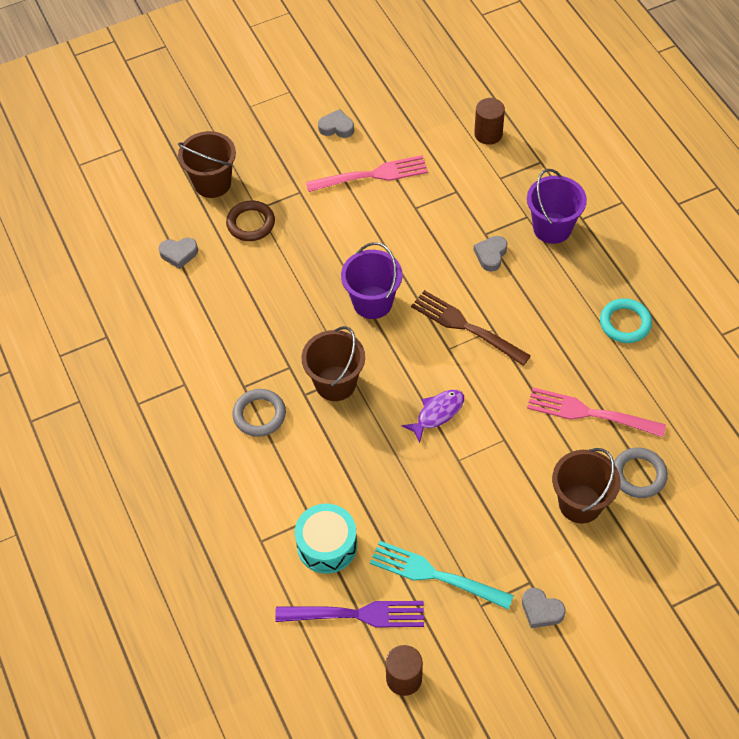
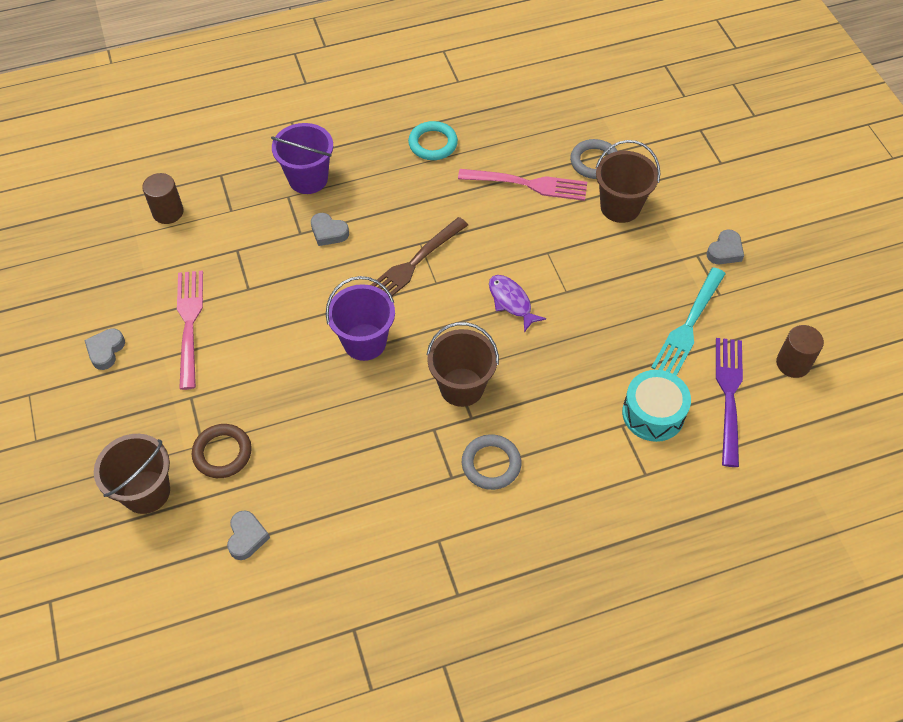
camera: 85 degrees left, 0 degrees up
pink fork [527,387,666,437] -> pink fork turned 105 degrees counterclockwise [458,169,587,201]

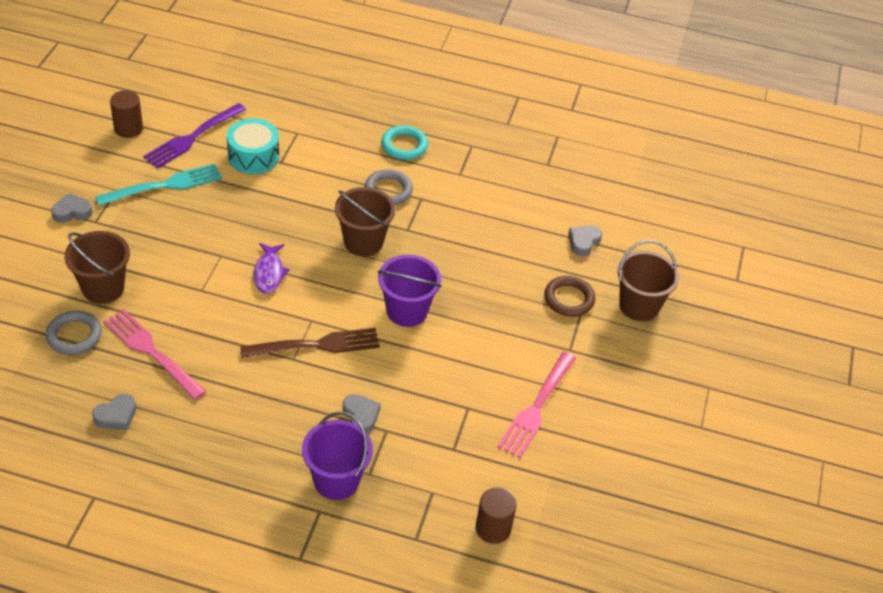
camera: 150 degrees left, 10 degrees down
grey heart [84,328,125,370] -> grey heart moved to [92,394,136,430]
turquoise ring [408,121,458,160] -> turquoise ring moved to [381,125,428,160]

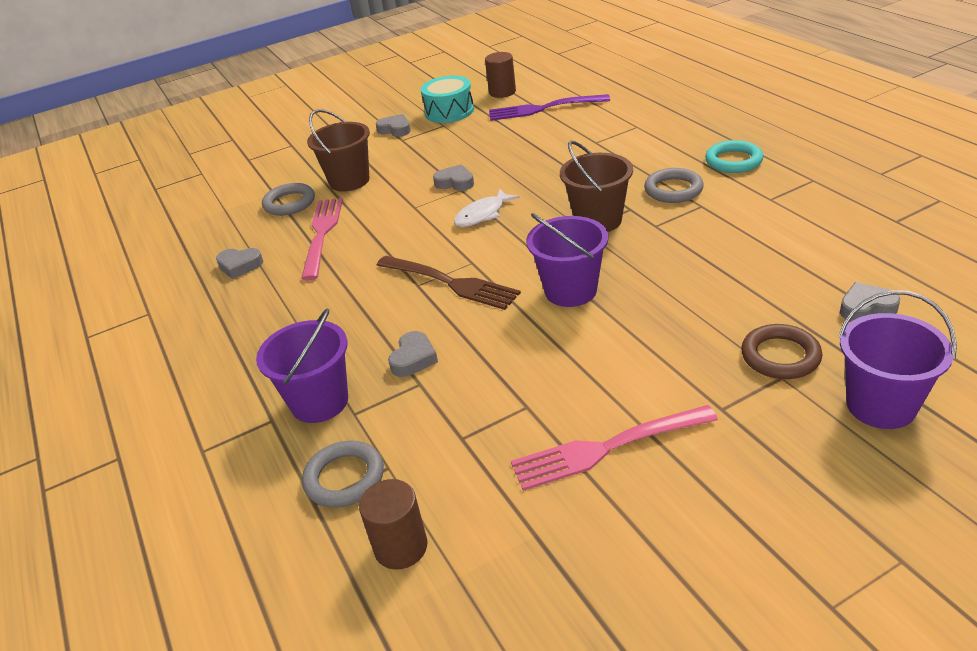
camera: 55 degrees right, 10 degrees down
turquoise fork [95,163,222,206] -> none
turquoise drum [227,118,279,174] -> turquoise drum moved to [421,76,474,123]
purple fish [254,243,290,294] -> white fish [454,189,520,227]
brown bucket [617,240,679,321] -> purple bucket [838,290,957,429]
none -> grey ring [302,440,384,508]
none -> grey heart [433,164,474,191]

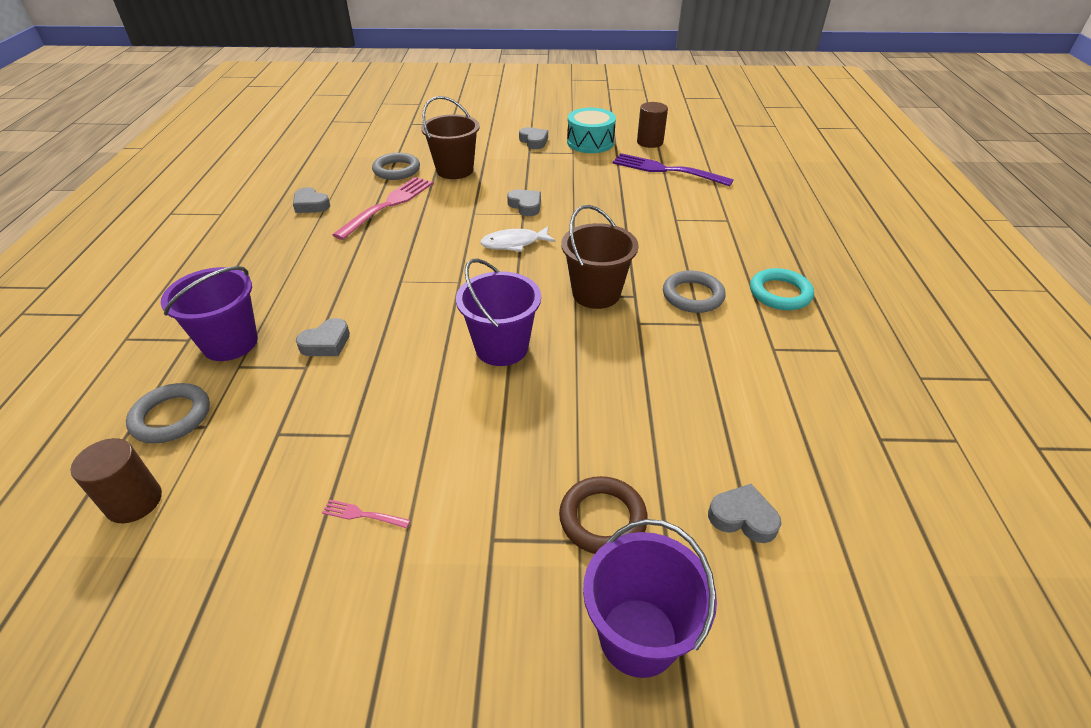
camera: 25 degrees right, 5 degrees up
brown fork [377,256,521,310] -> none
pink fork [511,405,718,491] -> pink fork [322,499,410,528], size x0.41

